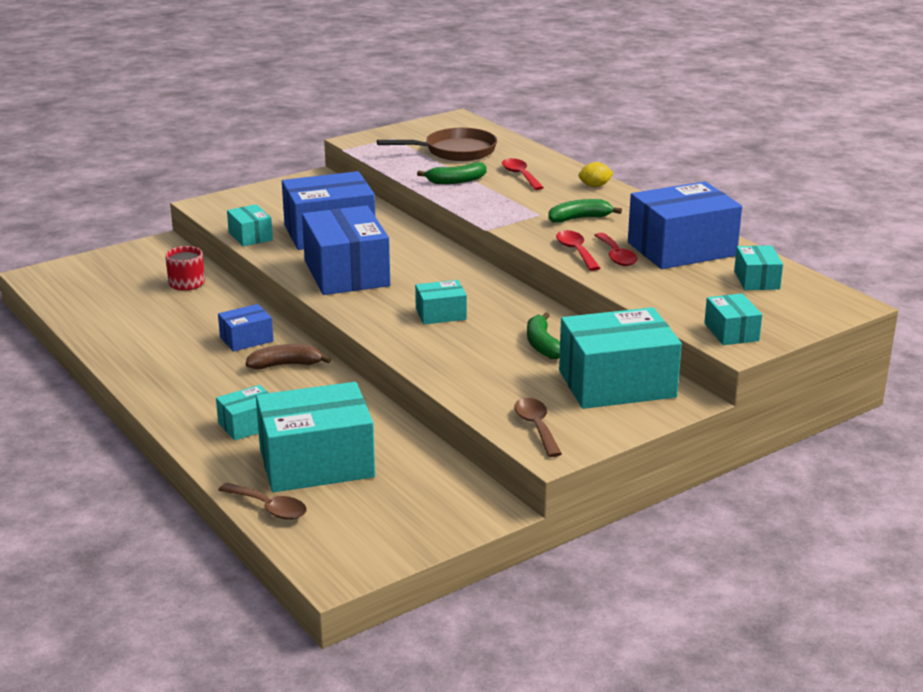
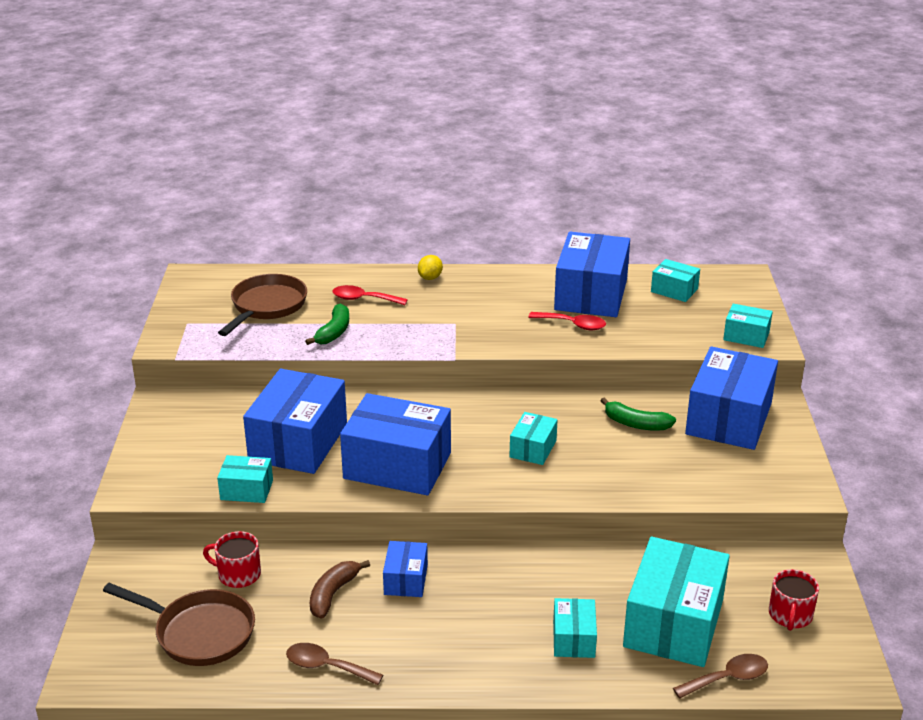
camera: 55 degrees left, 5 degrees up
brown banana [246,344,331,369] -> brown banana moved to [310,560,370,619]
brown spoon [514,398,562,457] -> brown spoon moved to [286,643,383,685]
green banana [548,199,622,223] -> none
red spoon [556,230,600,271] -> none
turquoise box [559,307,682,409] -> blue box [685,346,778,450]
none -> brown pan [103,583,255,666]
none -> red mug [769,569,819,631]

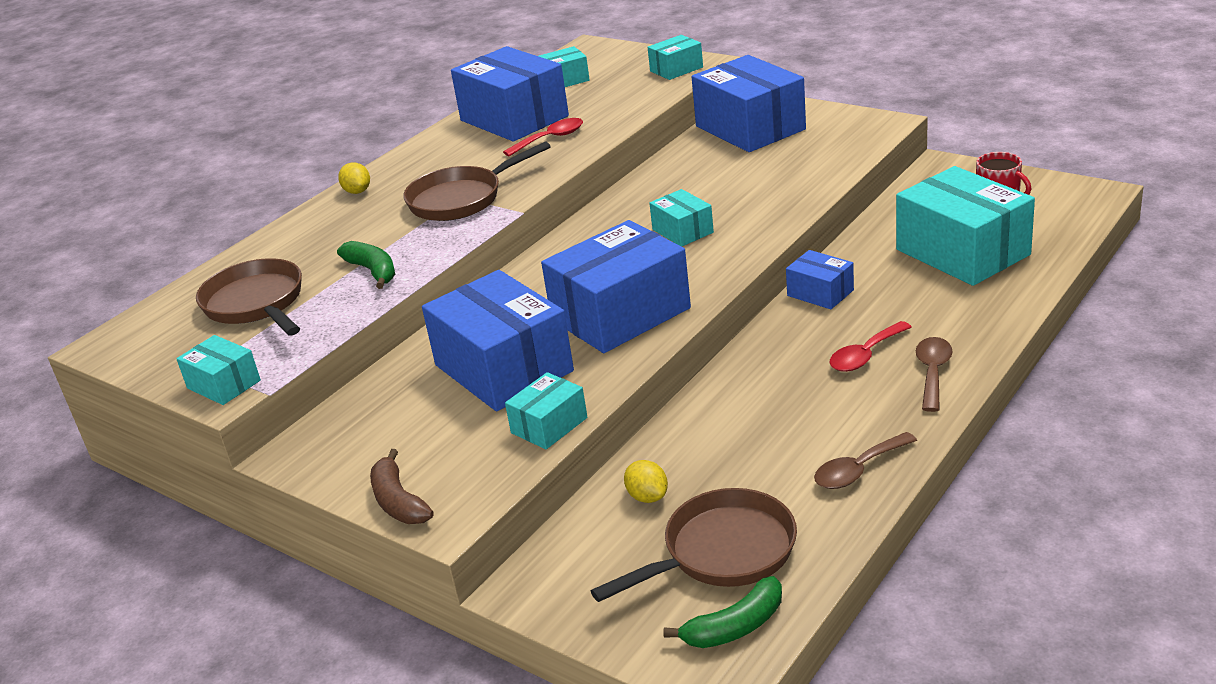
camera: 50 degrees left, 0 degrees up
red mug [203,531,261,588] -> yellow lemon [624,460,668,503]
brown banana [310,560,370,619] -> brown banana moved to [370,449,434,524]
red spoon [332,285,408,305] -> red spoon moved to [829,321,912,372]
blue box [383,541,428,597] -> blue box moved to [786,250,854,309]
turquoise box [553,598,597,658] -> turquoise box moved to [176,335,261,405]
green banana [601,398,676,431] -> green banana moved to [663,576,782,648]
brown spoon [673,654,768,699] -> brown spoon moved to [916,337,953,412]
none -> brown pan [403,141,551,221]

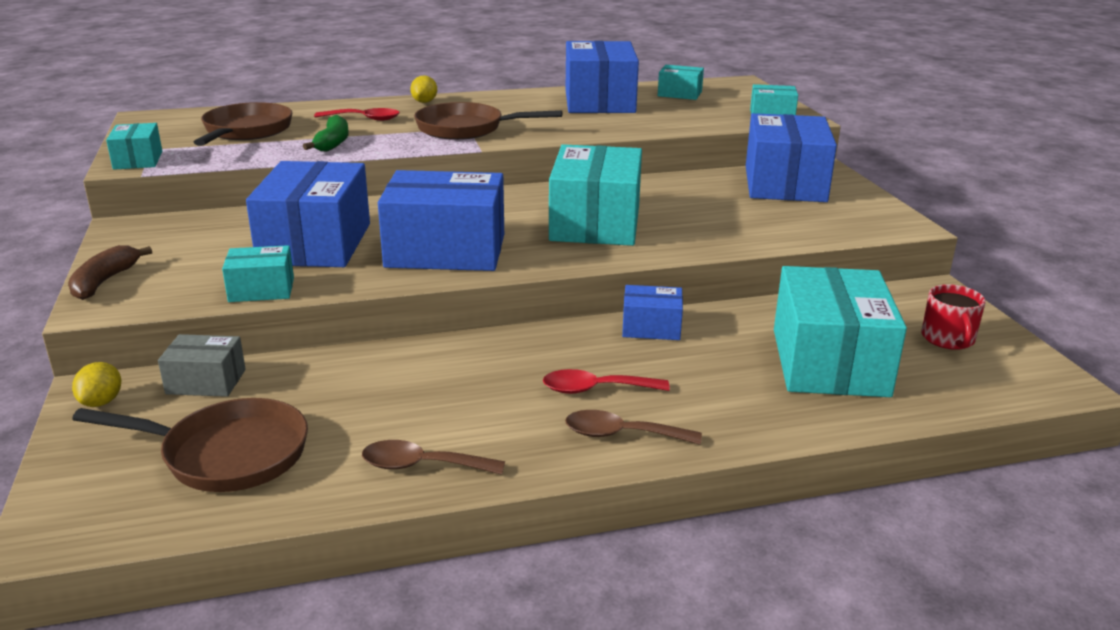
camera: 35 degrees right, 5 degrees down
red spoon [503,118,583,157] -> red spoon moved to [314,108,400,121]
yellow lemon [624,460,668,503] -> yellow lemon moved to [72,362,121,407]
turquoise box [649,189,714,246] -> turquoise box [549,144,642,246], size x2.02
green banana [663,576,782,648] -> none
blue box [786,250,854,309] -> blue box turned 75 degrees counterclockwise [622,285,683,340]
brown spoon [916,337,953,412] -> brown spoon turned 135 degrees counterclockwise [565,410,702,445]
none -> grey box [158,334,246,397]

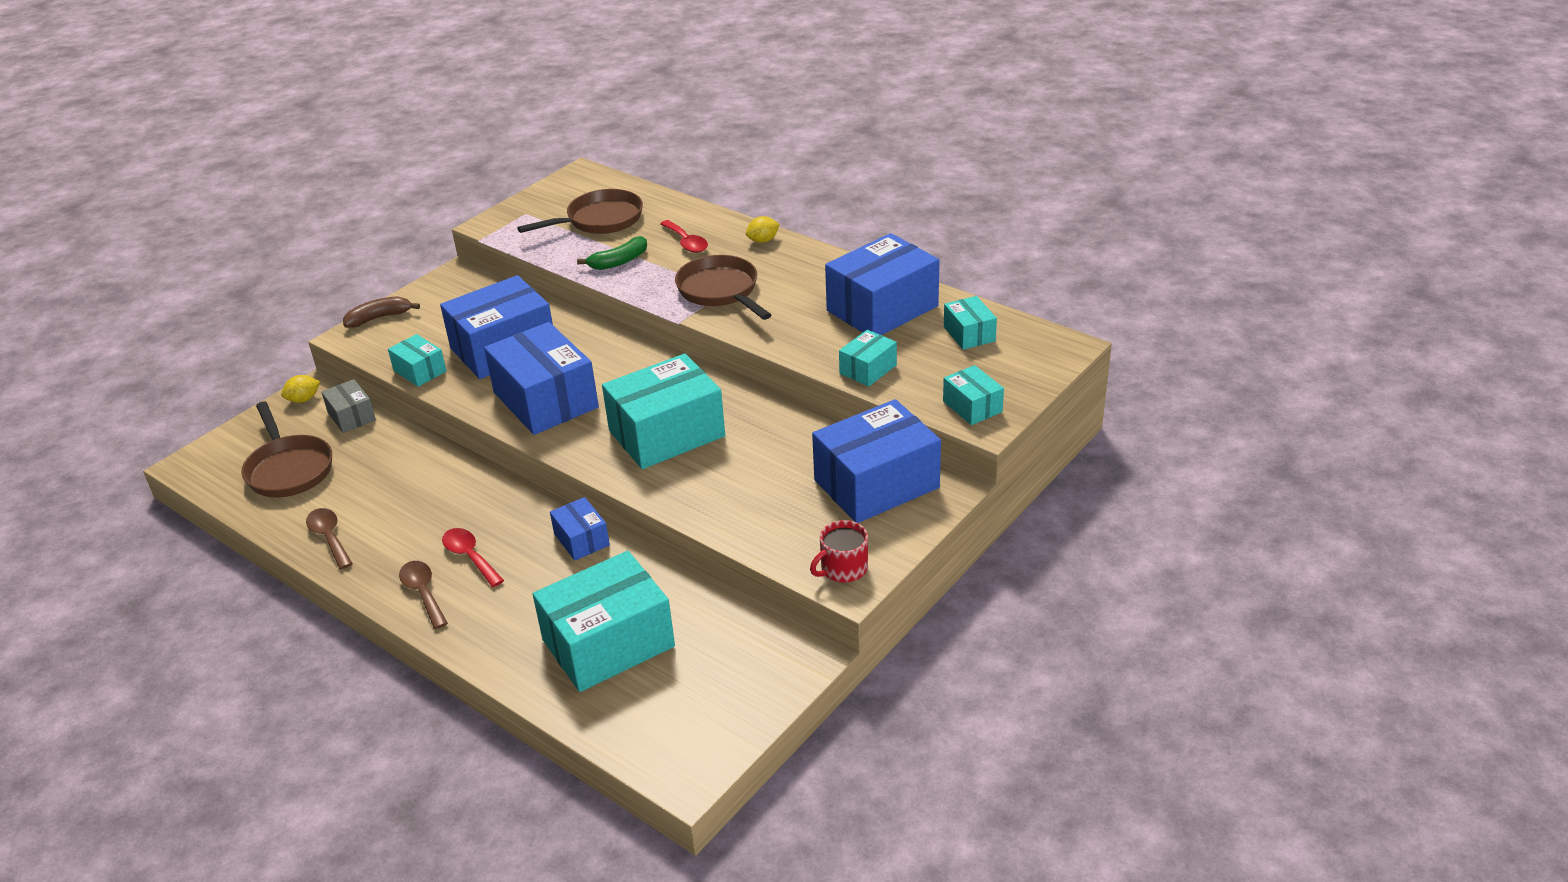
camera: 55 degrees right, 10 degrees up
turquoise box [106,123,162,170] -> turquoise box moved to [839,330,897,387]
red mug [921,284,986,350] -> red mug moved to [810,520,868,583]

